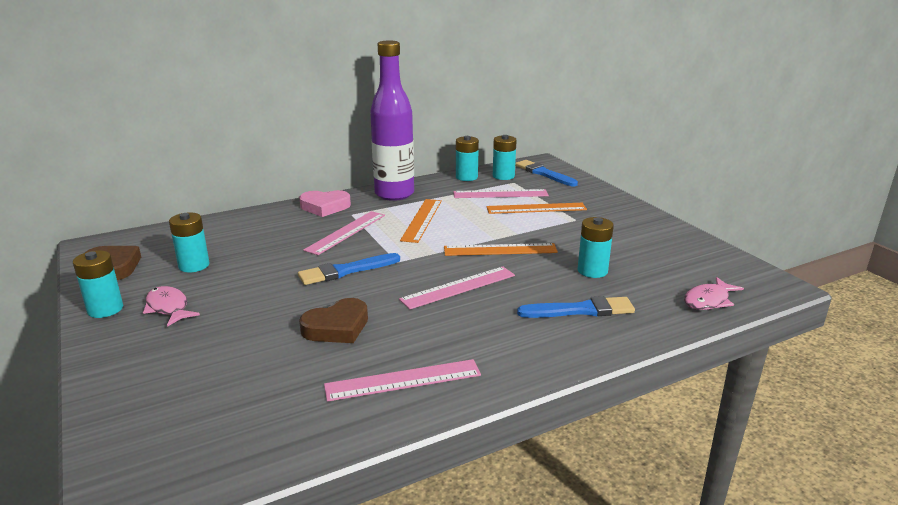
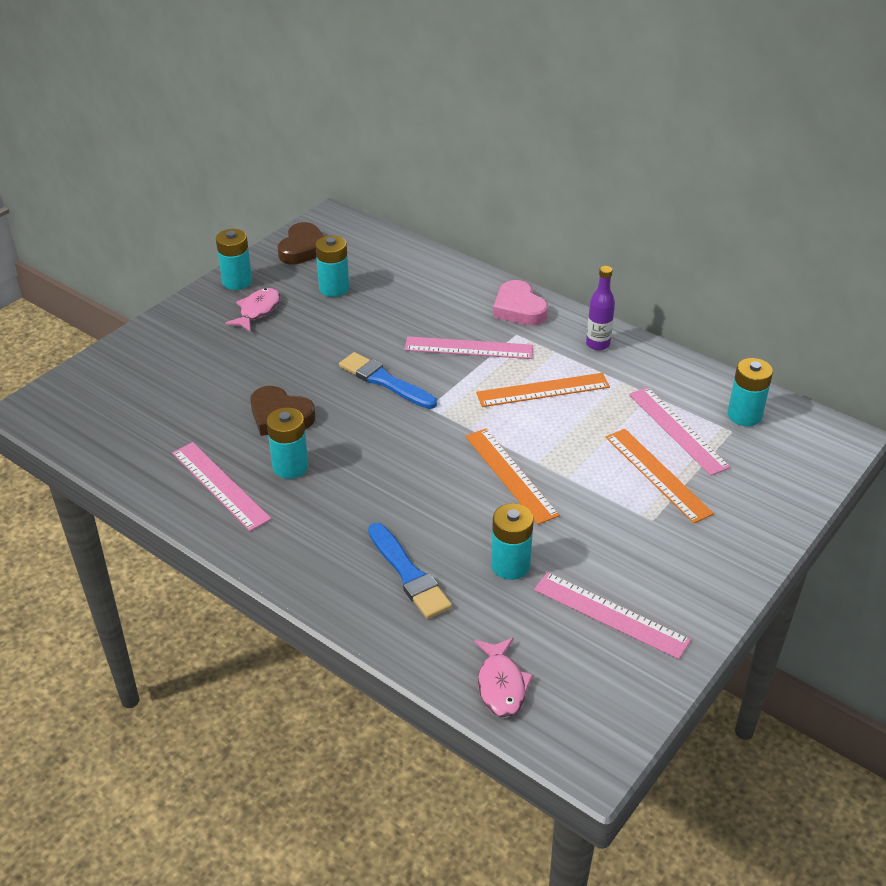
camera: 65 degrees right, 15 degrees up
purple bottle [370,41,414,201] -> purple bottle [586,266,615,350], size x0.45
pink ruler [399,267,515,309] -> pink ruler moved to [534,572,691,659]
turquoise battery [456,136,479,181] -> turquoise battery moved to [267,408,309,479]
blue brush [515,160,578,186] -> none
pink fish [684,277,744,310] -> pink fish turned 120 degrees counterclockwise [474,637,533,718]

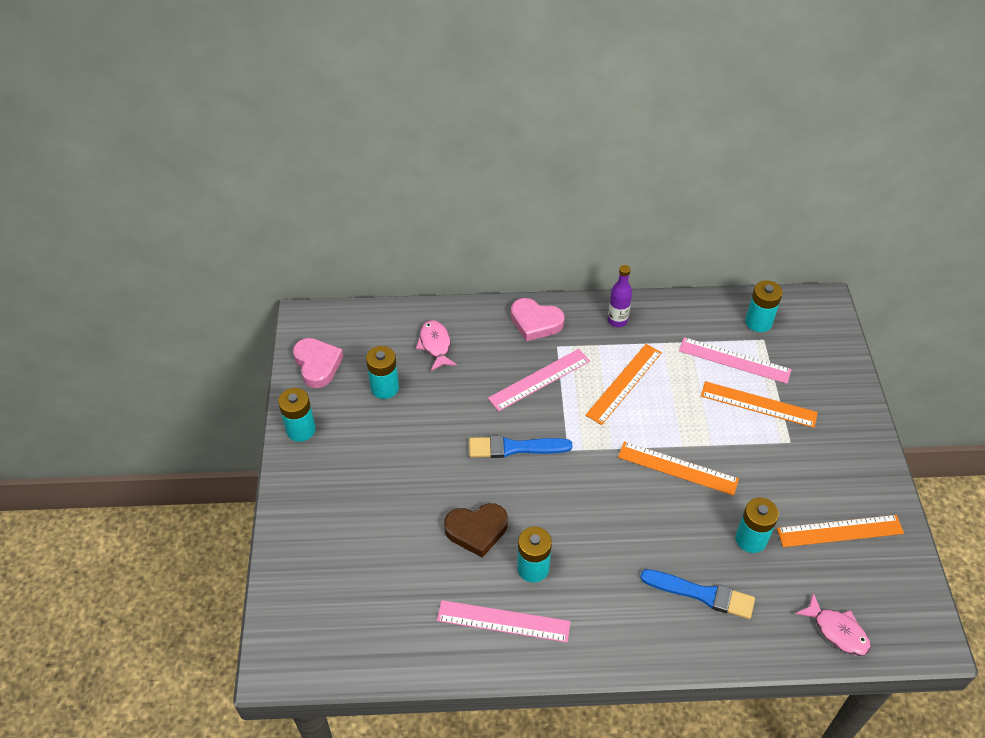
camera: 40 degrees left, 10 degrees up
pink fish [225,288,280,332] -> pink fish moved to [416,320,457,371]
brown heart [277,222,324,265] -> pink heart [293,338,343,388]
pink ruler [534,572,691,659] -> orange ruler [777,515,904,547]

